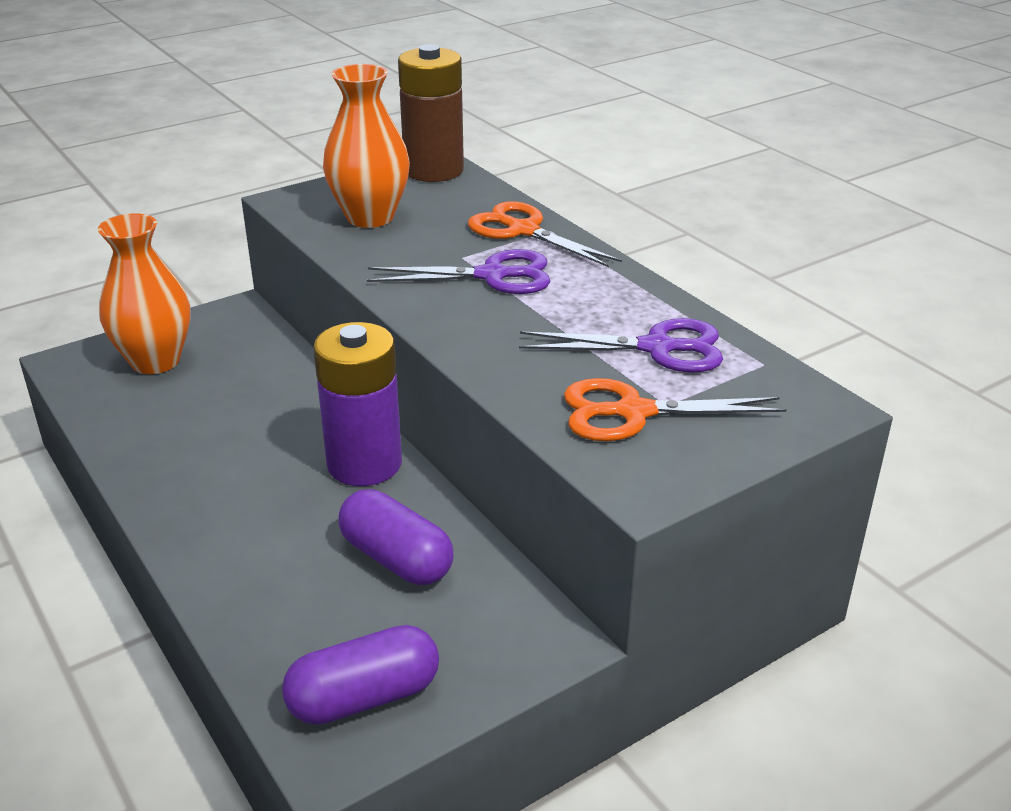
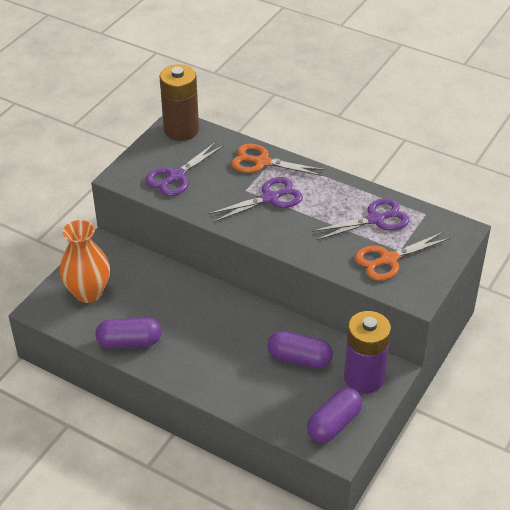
camera: 25 degrees left, 10 degrees up
purple battery [313,322,402,486] -> purple battery moved to [344,311,391,393]
orange vase [323,64,410,228] -> purple scissors [146,142,224,196]
none -> purple capsule [95,317,161,349]

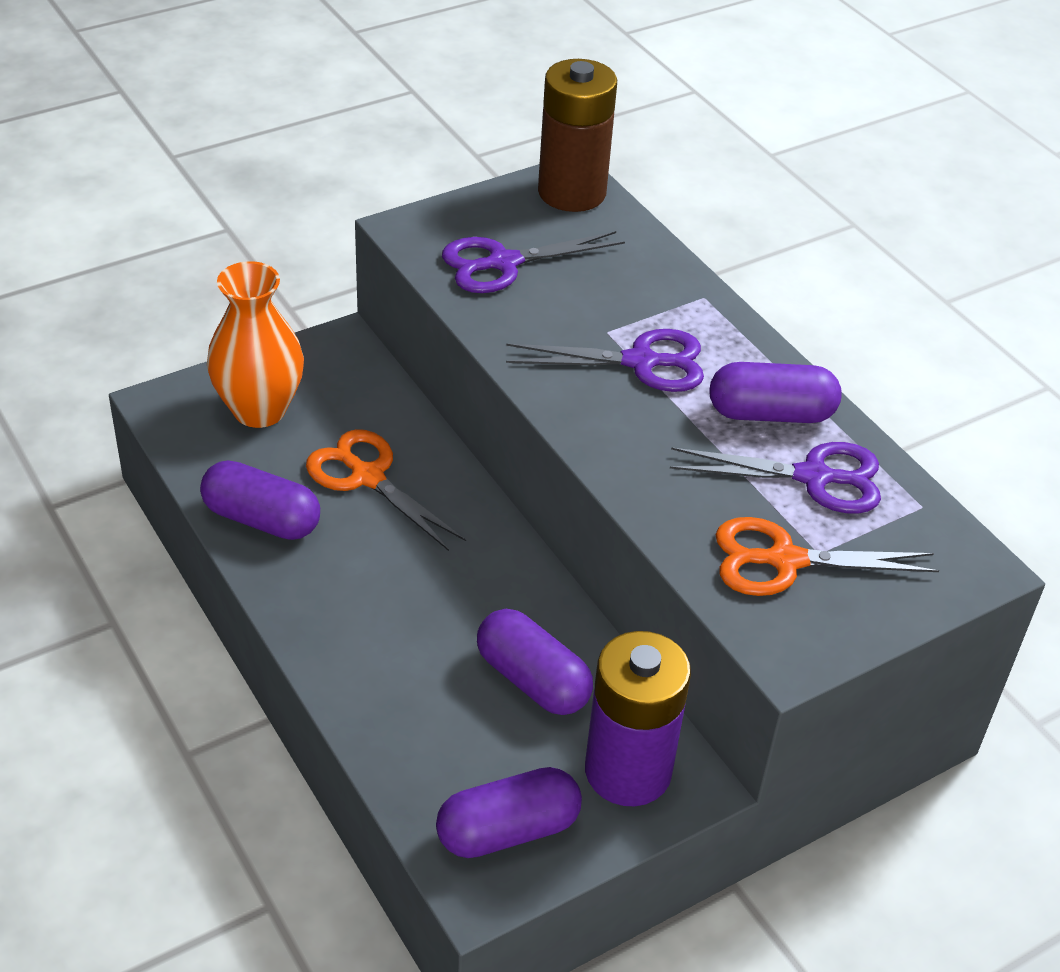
camera: 25 degrees right, 0 degrees up
orange scissors [231,144,326,176] -> orange scissors moved to [306,429,466,551]
none -> purple capsule [709,362,842,423]

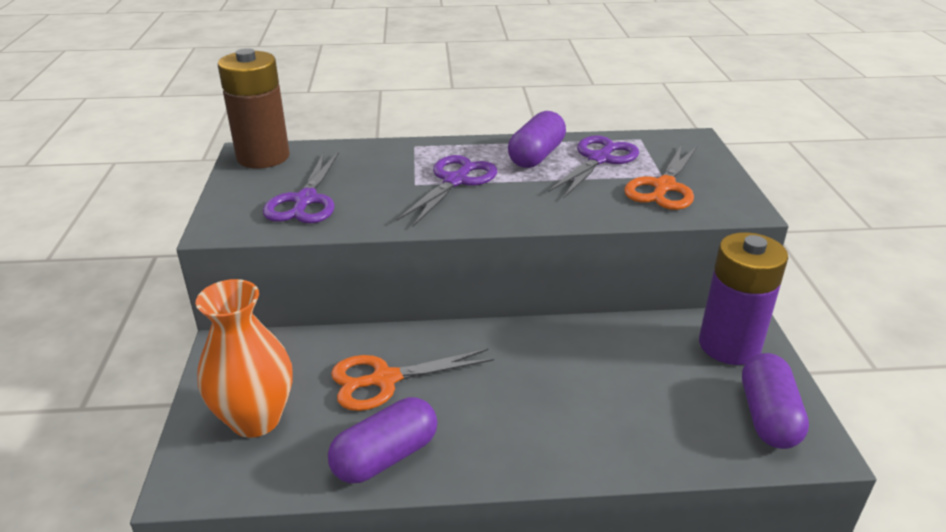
camera: 60 degrees left, 10 degrees down
purple capsule [477,609,593,715] -> none

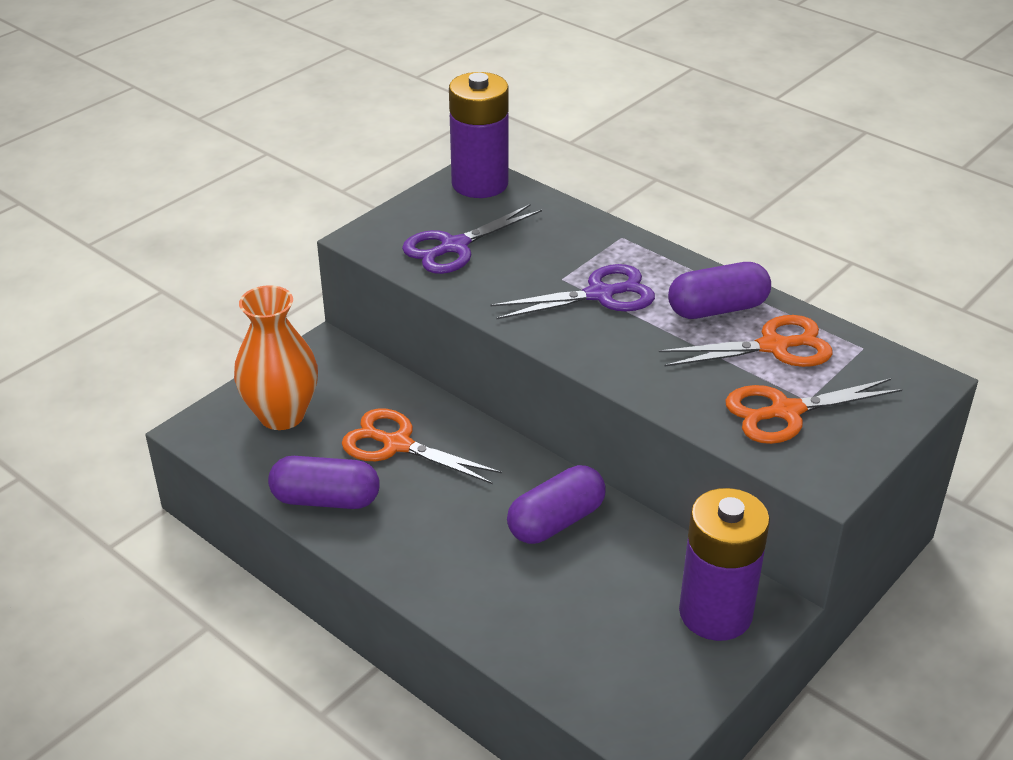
camera: 45 degrees right, 5 degrees up
brown battery [218,48,290,168] -> purple battery [449,72,509,198]
purple scissors [548,135,639,199] -> orange scissors [659,315,833,367]
purple capsule [742,353,809,449] -> purple capsule moved to [507,465,606,544]

